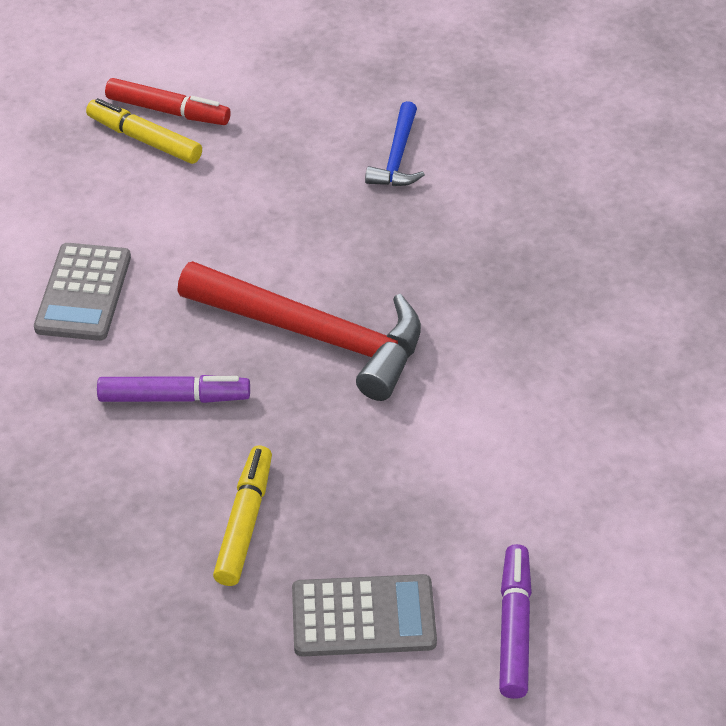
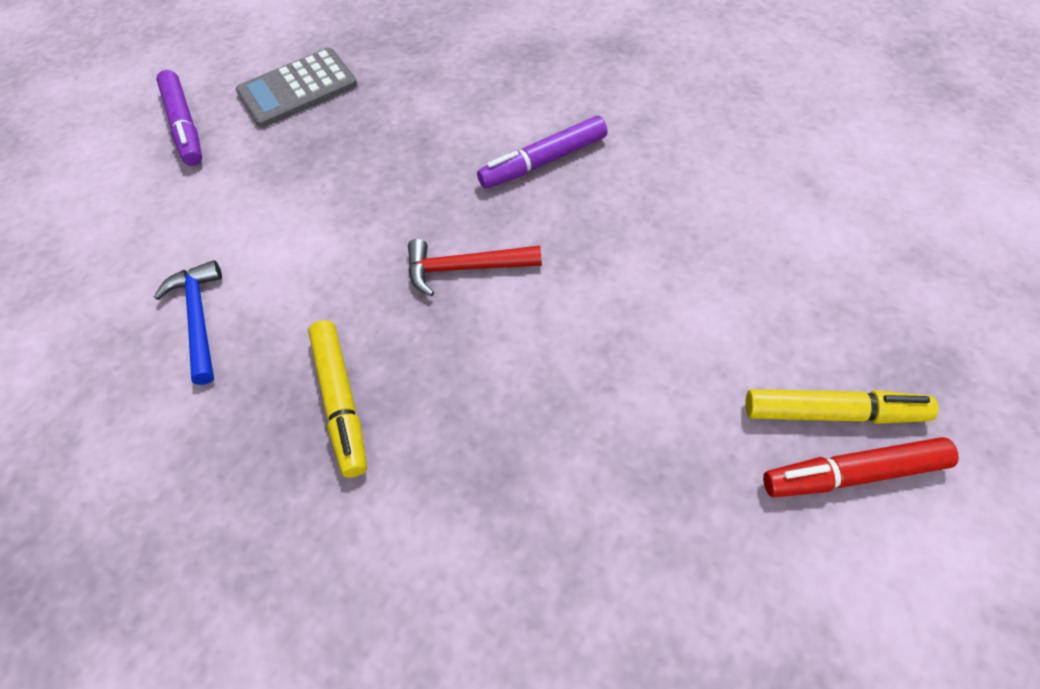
camera: 155 degrees right, 10 degrees up
grey calculator [34,243,131,341] -> none
red hammer [177,261,421,401] -> red hammer [408,239,542,297], size x0.50
yellow marker [213,446,272,586] -> yellow marker moved to [308,320,367,478]
blue hammer [365,101,425,186] -> blue hammer moved to [154,260,222,385]

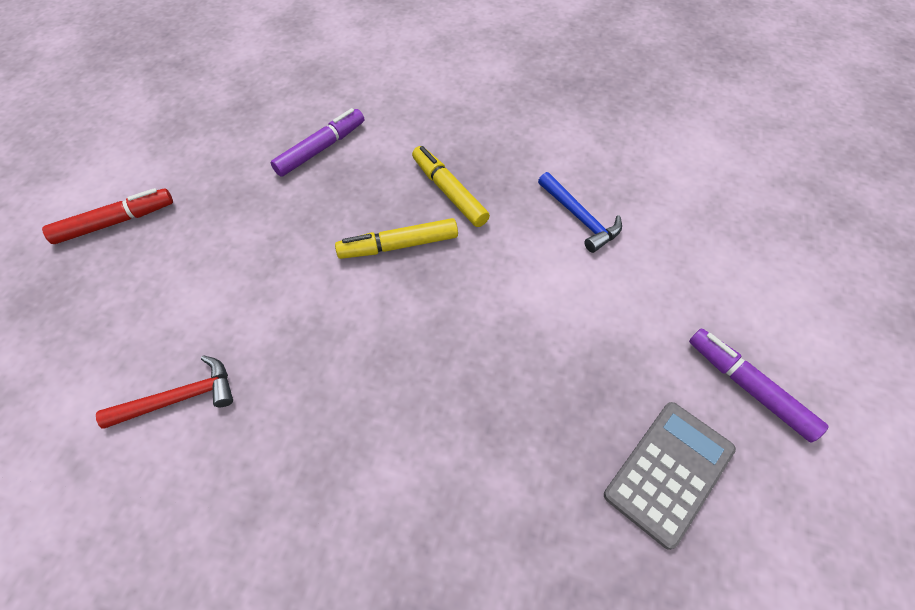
camera: 160 degrees right, 0 degrees up
red hammer [408,239,542,297] -> red hammer moved to [96,355,233,429]
purple marker [477,116,608,189] -> purple marker moved to [271,108,364,177]
yellow marker [745,389,939,424] -> yellow marker moved to [335,218,458,259]

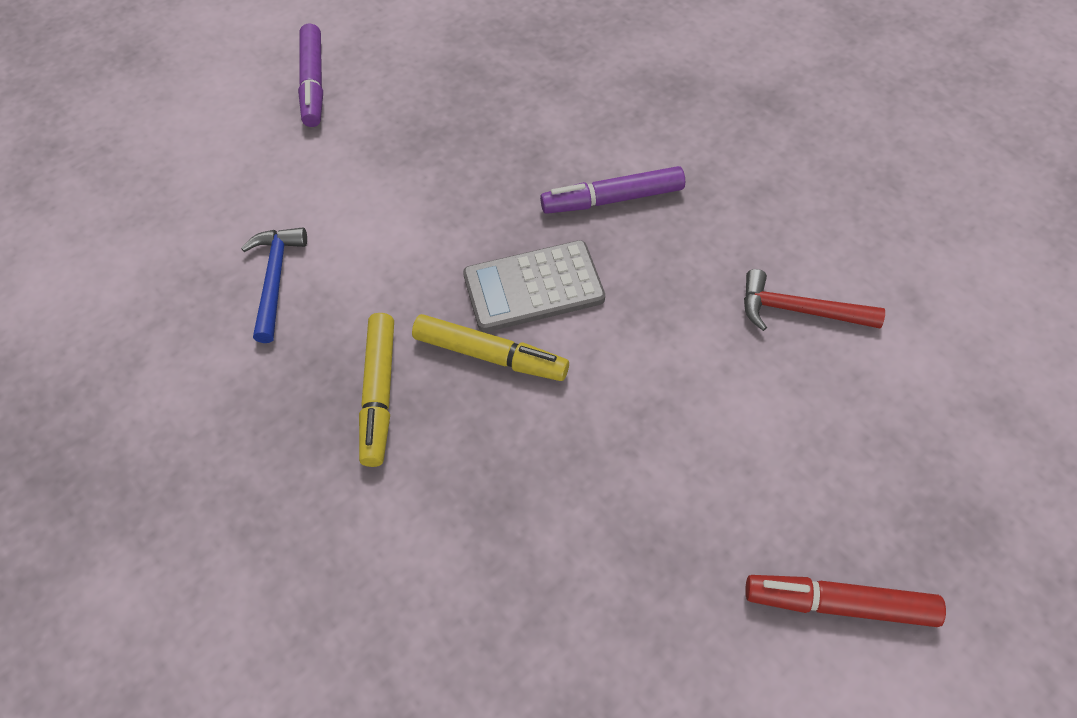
camera: 145 degrees left, 0 degrees up
purple marker [271,108,364,177] -> purple marker moved to [540,166,685,214]
grey calculator [604,402,736,550] -> grey calculator moved to [463,240,605,332]

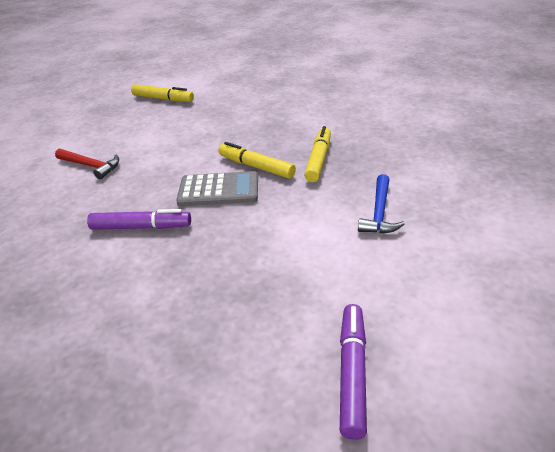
camera: 165 degrees left, 20 degrees down
red marker [745,575,946,627] -> yellow marker [131,84,194,102]

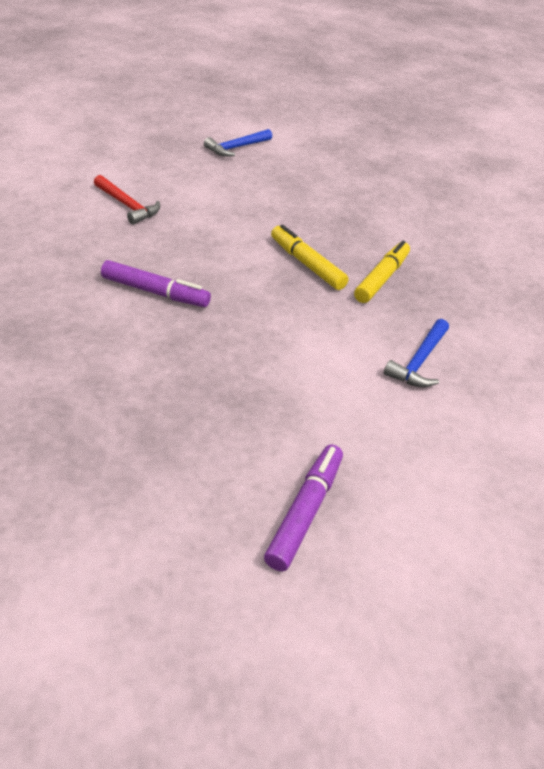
camera: 10 degrees right, 5 degrees up
yellow marker [131,84,194,102] -> blue hammer [204,129,272,157]
grey calculator [176,171,258,206] -> none

